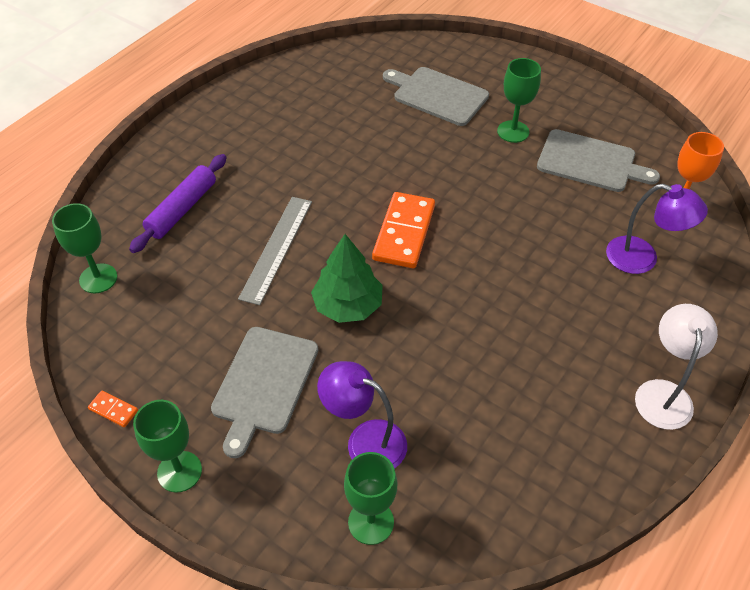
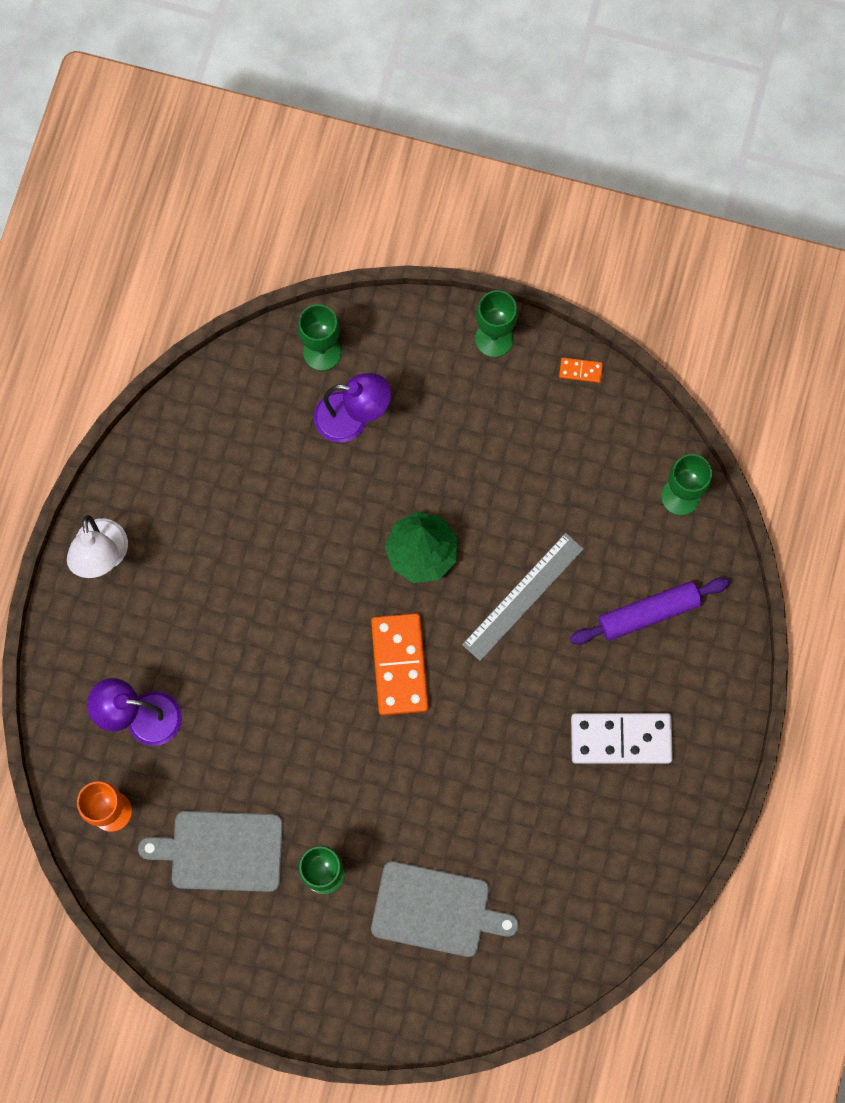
camera: 160 degrees right, 25 degrees up
purple rolling pin [129,154,226,253] -> purple rolling pin turned 60 degrees clockwise [570,578,730,645]
grey cutting board [211,327,318,458] -> none
grey ruler [238,197,312,305] -> grey ruler turned 45 degrees clockwise [462,533,584,661]
none -> white domino [571,713,673,764]

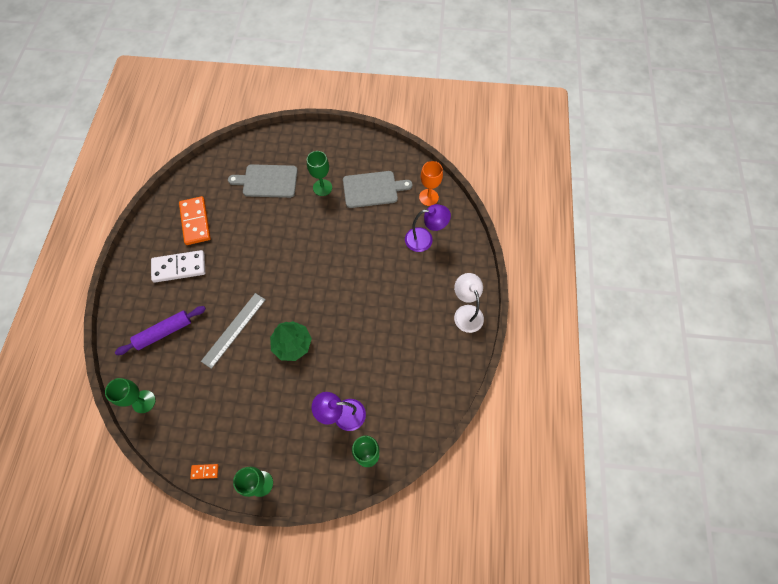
camera: 170 degrees right, 10 degrees down
orange domino [371,613,428,716] -> orange domino moved to [179,196,211,245]

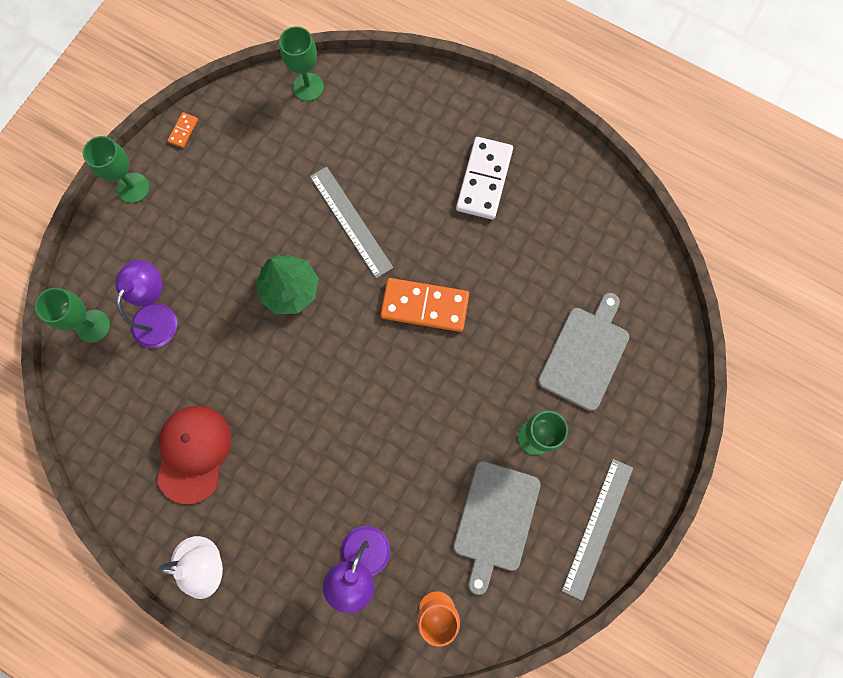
camera: 115 degrees right, 10 degrees up
purple rolling pin [115,306,206,355] -> none
orange domino [179,196,211,245] -> orange domino moved to [380,278,469,332]
none -> red cap [157,406,231,504]
none -> grey ruler [561,459,633,601]

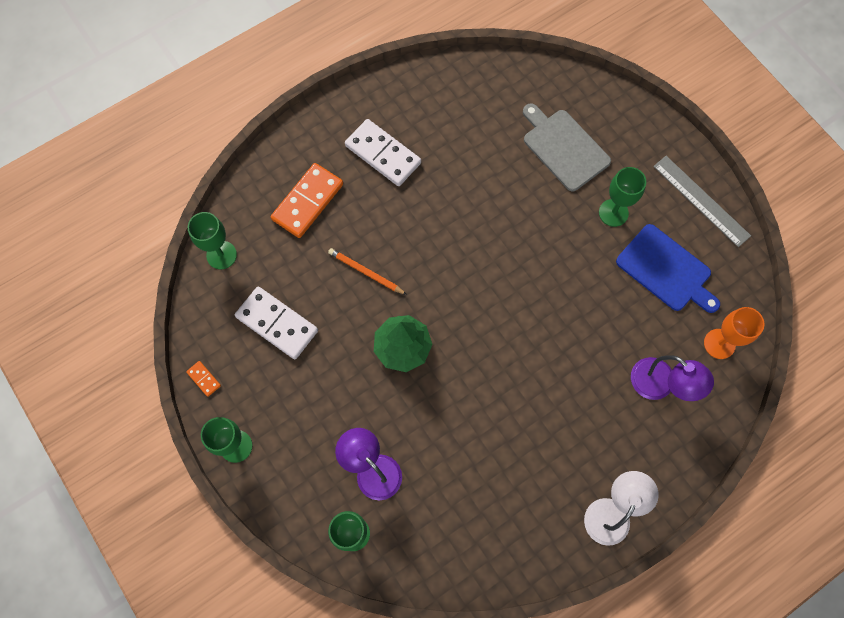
camera: 65 degrees left, 5 degrees down
red cap [157,406,231,504] -> none
grey ruler [310,167,393,278] -> orange pencil [328,248,407,295]
orange domino [380,278,469,332] -> orange domino moved to [271,163,343,238]
grey cutting board [453,461,541,595] -> blue cutting board [616,224,720,313]
none -> white domino [235,287,318,359]

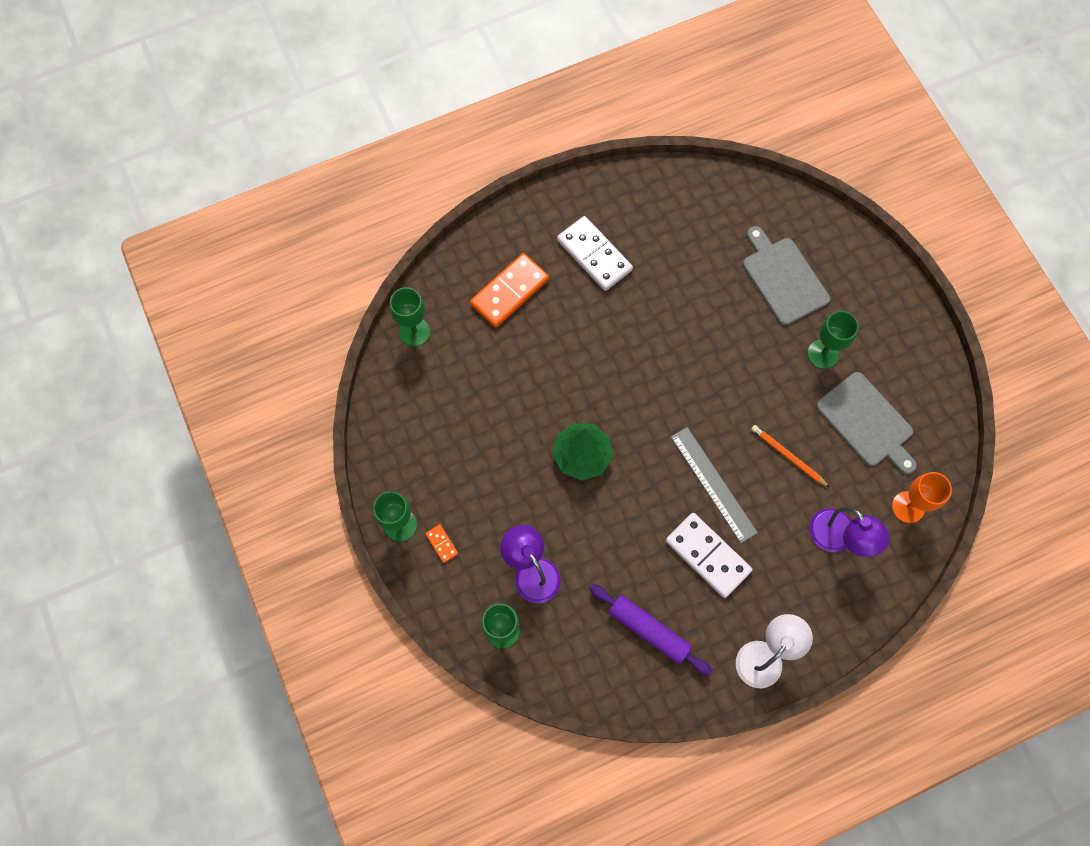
camera: 10 degrees right, 0 degrees up
orange domino [186,361,221,397] -> orange domino moved to [425,524,458,563]
white domino [235,287,318,359] -> white domino moved to [666,513,752,598]
orange pencil [328,248,407,295] -> orange pencil moved to [751,425,830,488]
blue cutting board [616,224,720,313] -> grey cutting board [816,372,917,474]
grey ruler [653,156,751,247] -> grey ruler moved to [671,427,758,543]
none -> purple rolling pin [589,584,712,676]

